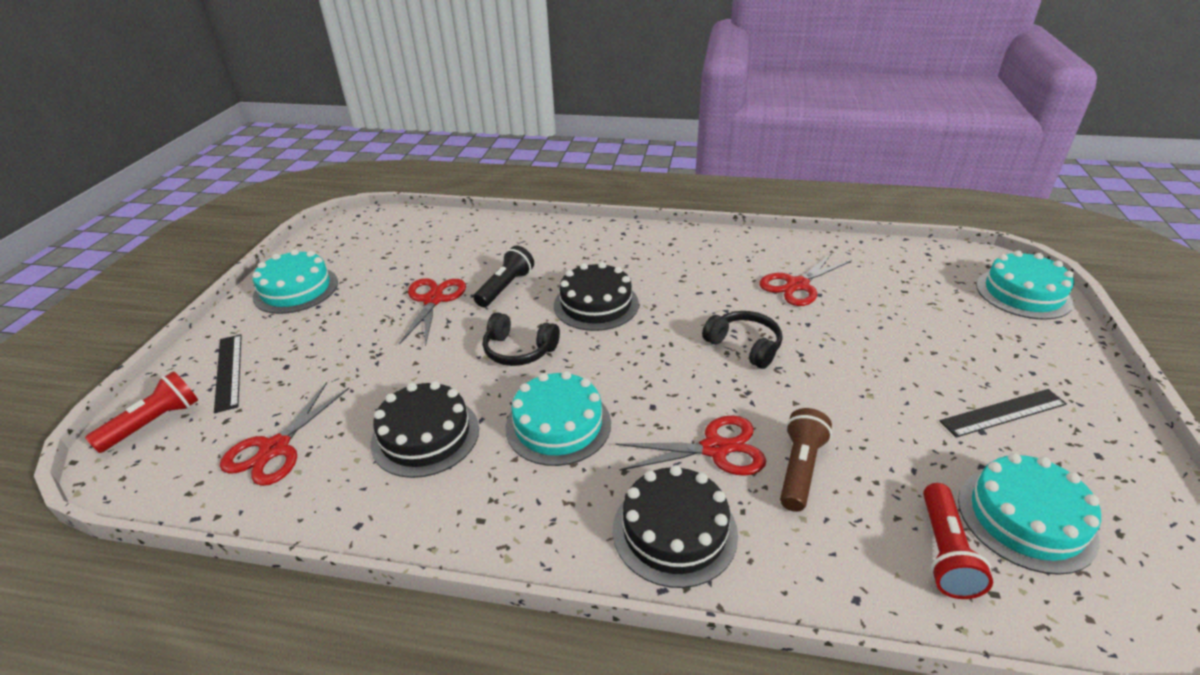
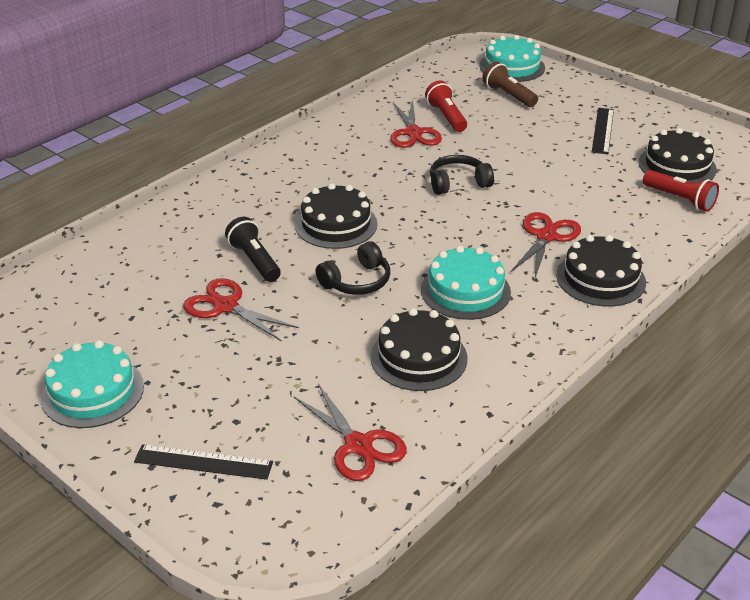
camera: 60 degrees left, 0 degrees up
red flashlight [85,371,198,453] -> red flashlight moved to [425,81,467,132]
brown flashlight [780,408,832,512] -> brown flashlight moved to [482,62,538,107]
turquoise cake [958,453,1101,575] -> black cake [638,128,717,183]

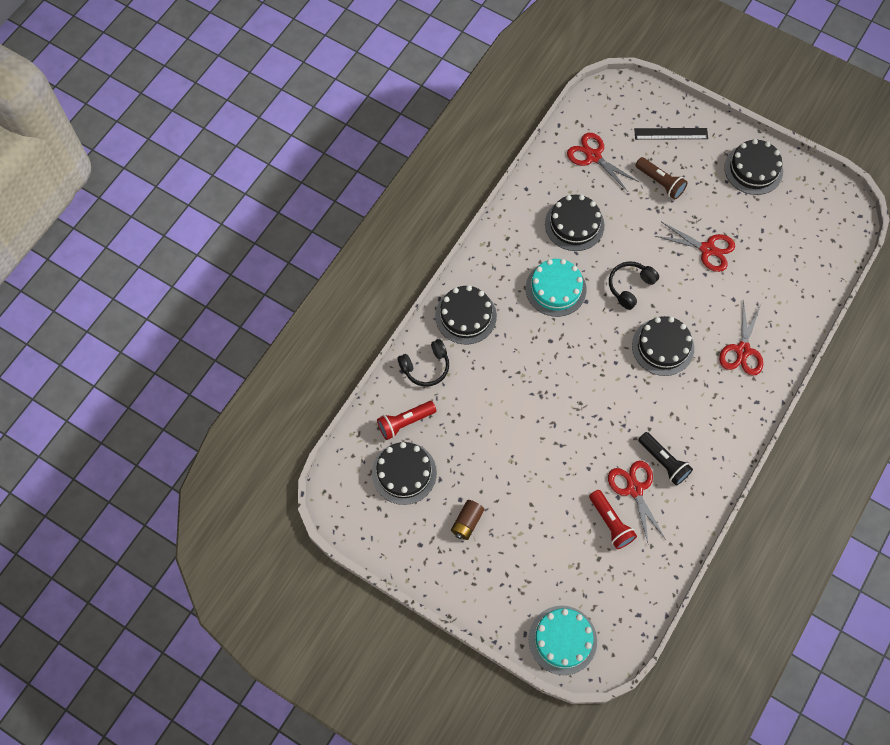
camera: 170 degrees right, 30 degrees up
turquoise cake [41,340,144,428] -> black cake [724,139,783,195]
black flashlight [225,217,281,282] -> black flashlight moved to [638,432,693,486]
black headphones [430,155,494,195] -> black headphones moved to [397,339,449,387]
brown flashlight [482,62,538,107] -> brown flashlight moved to [635,157,688,199]
red scissors [511,212,581,278] -> red scissors moved to [719,299,763,376]
black ruler [592,108,614,154] -> brown battery [451,500,484,540]
red flashlight [643,170,719,212] -> red flashlight turned 60 degrees counterclockwise [377,401,436,440]

